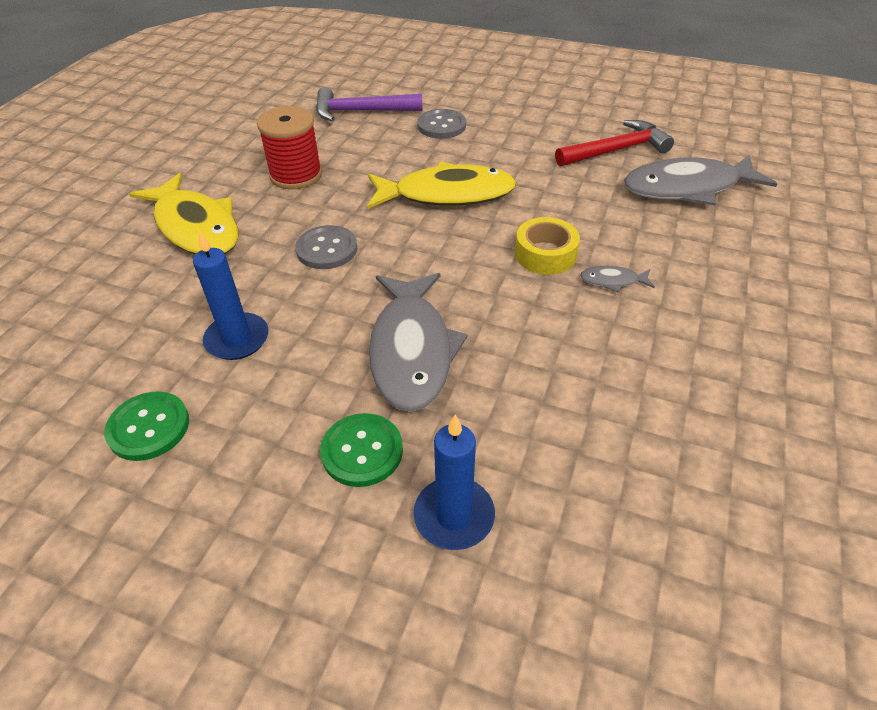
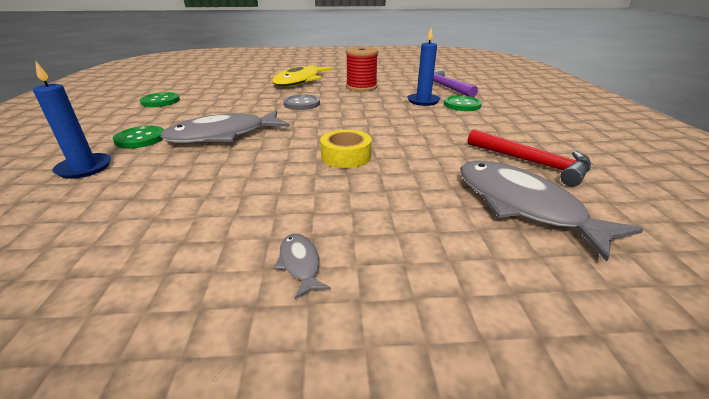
camera: 65 degrees right, 15 degrees down
blue candle [193,231,268,360] -> blue candle moved to [407,28,440,106]
yellow fish [367,161,516,209] -> none
grey button [417,109,466,139] -> green button [444,96,482,111]
grey fish [580,266,655,293] -> grey fish moved to [274,234,331,299]

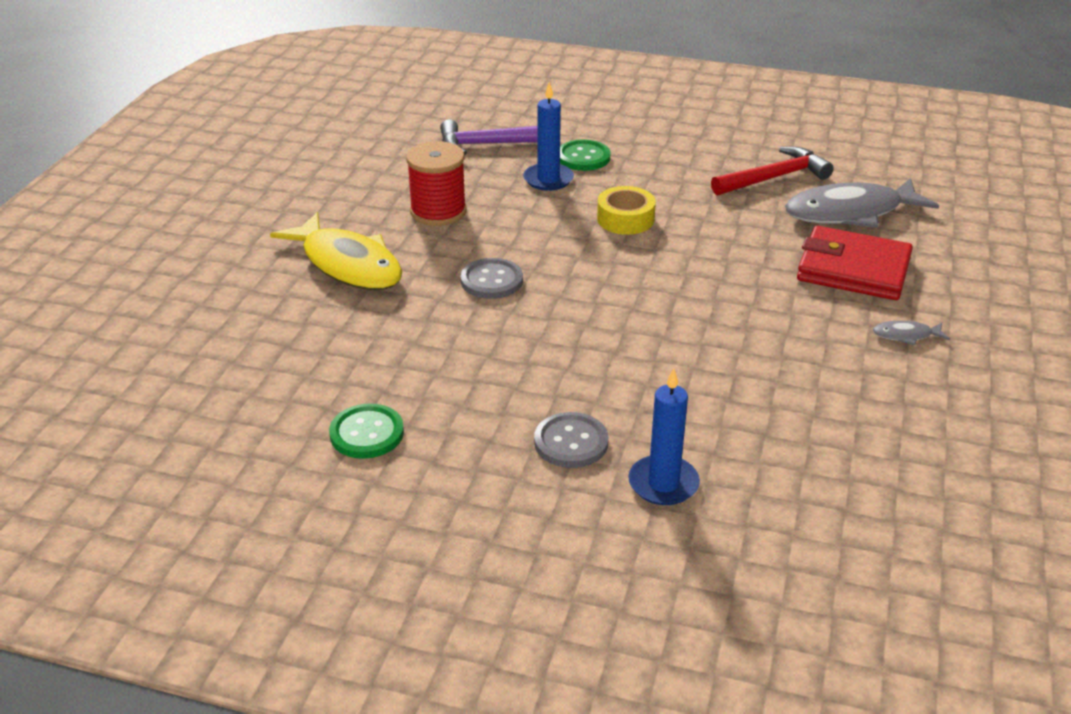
camera: 70 degrees left, 5 degrees up
green button [113,126,164,149] -> grey button [534,412,608,468]
grey fish [160,111,290,143] -> none
yellow tape [320,129,372,168] -> yellow tape moved to [597,186,656,235]
none -> red wallet [797,226,913,300]

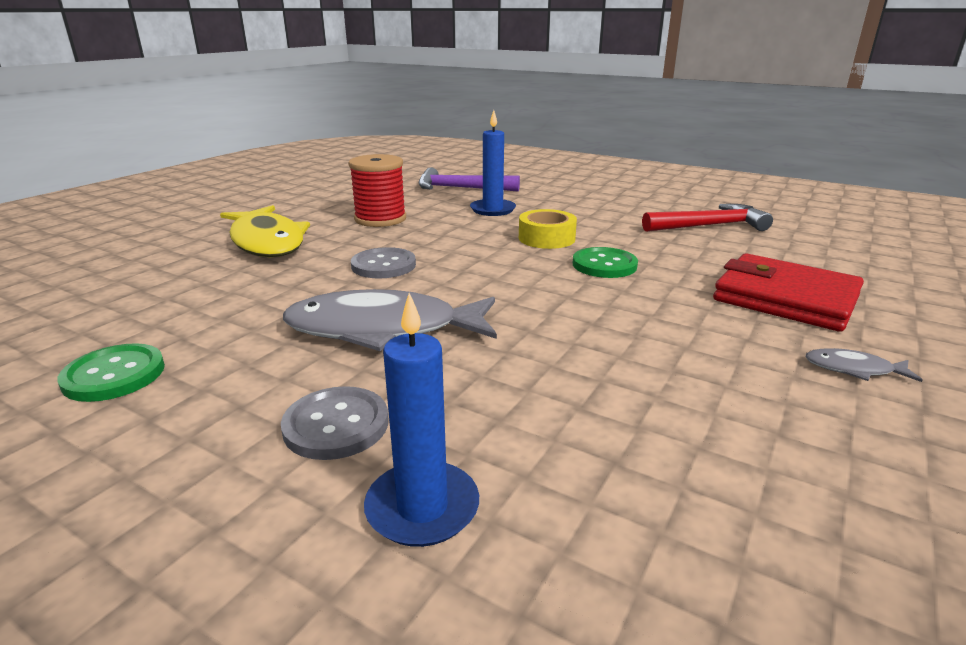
camera: 15 degrees right, 10 degrees down
green button [560,139,611,171] -> green button moved to [573,247,638,278]
grey fish [785,178,939,228] -> grey fish moved to [283,289,497,351]

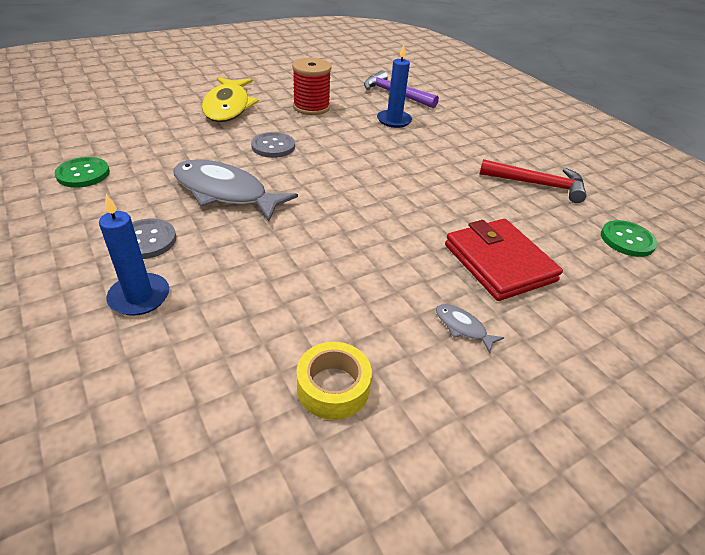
camera: 25 degrees right, 15 degrees up
yellow tape [519,209,577,249] -> yellow tape moved to [297,342,372,420]
green button [573,247,638,278] -> green button moved to [601,220,657,257]

